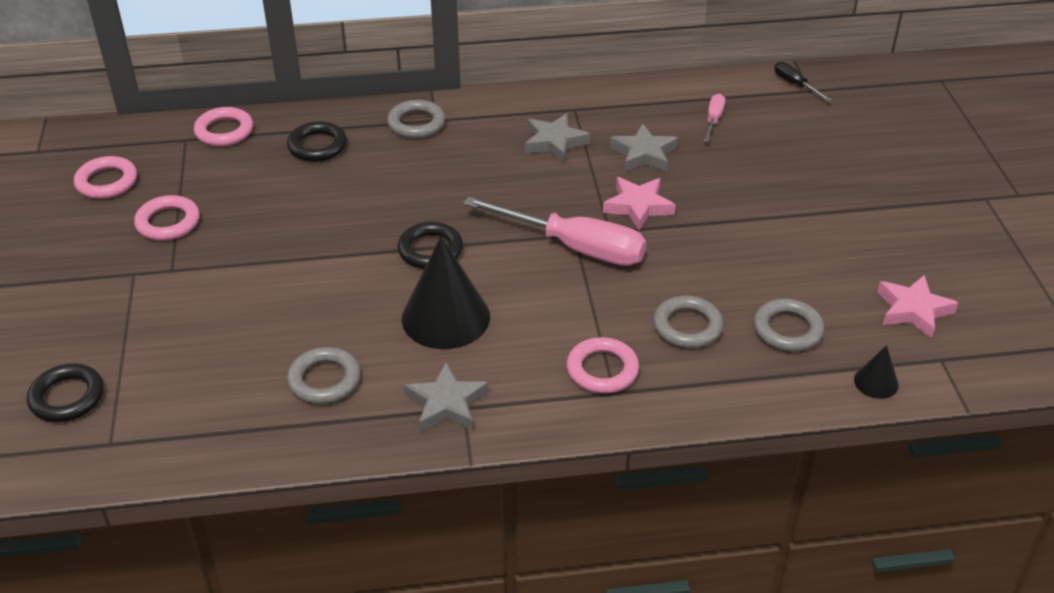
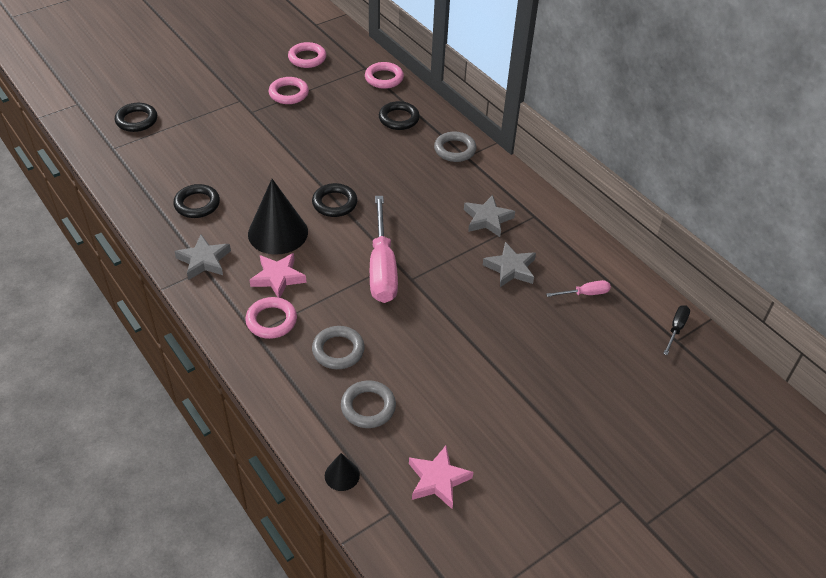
camera: 60 degrees right, 5 degrees up
grey ring [287,347,361,404] -> black ring [173,184,220,218]
pink star [603,177,675,230] -> pink star moved to [250,253,307,298]

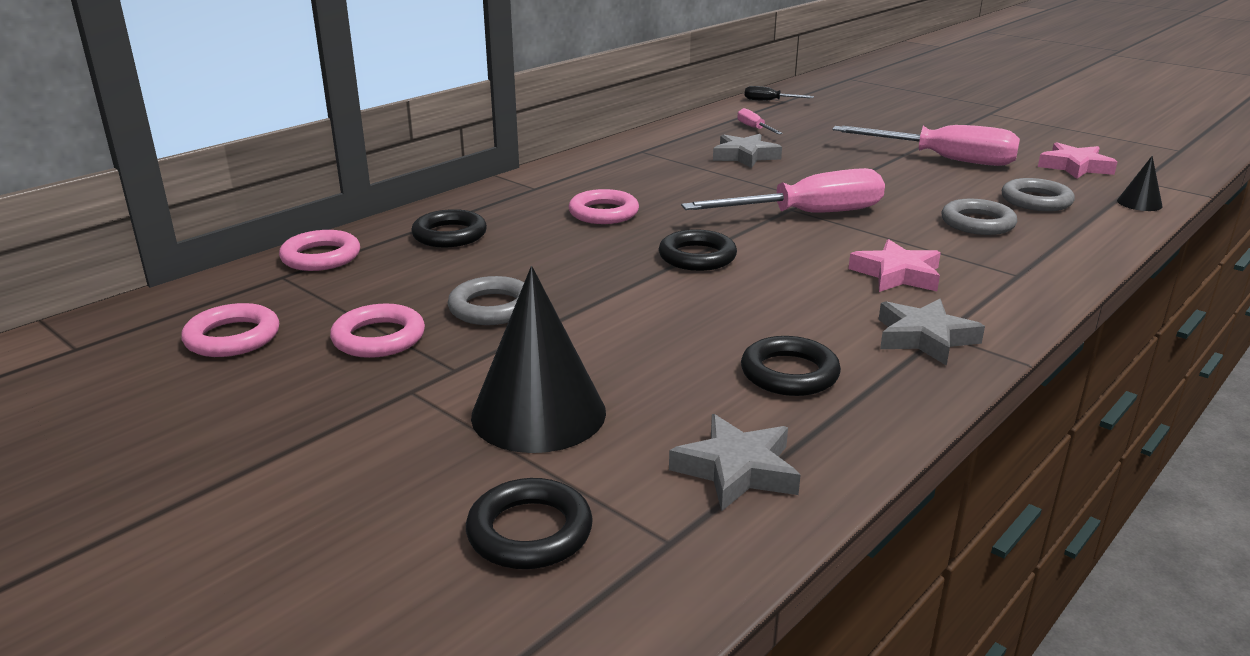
camera: 100 degrees left, 20 degrees down
pink ring [246,297,297,339] -> pink ring moved to [568,189,639,224]
black cone [248,179,308,255] -> black cone moved to [471,266,606,453]
grey ring [434,132,477,162] -> grey ring moved to [448,276,524,325]
grey star [464,195,515,237] -> grey star moved to [669,414,801,511]
none -> pink screwdriver [832,125,1020,166]

